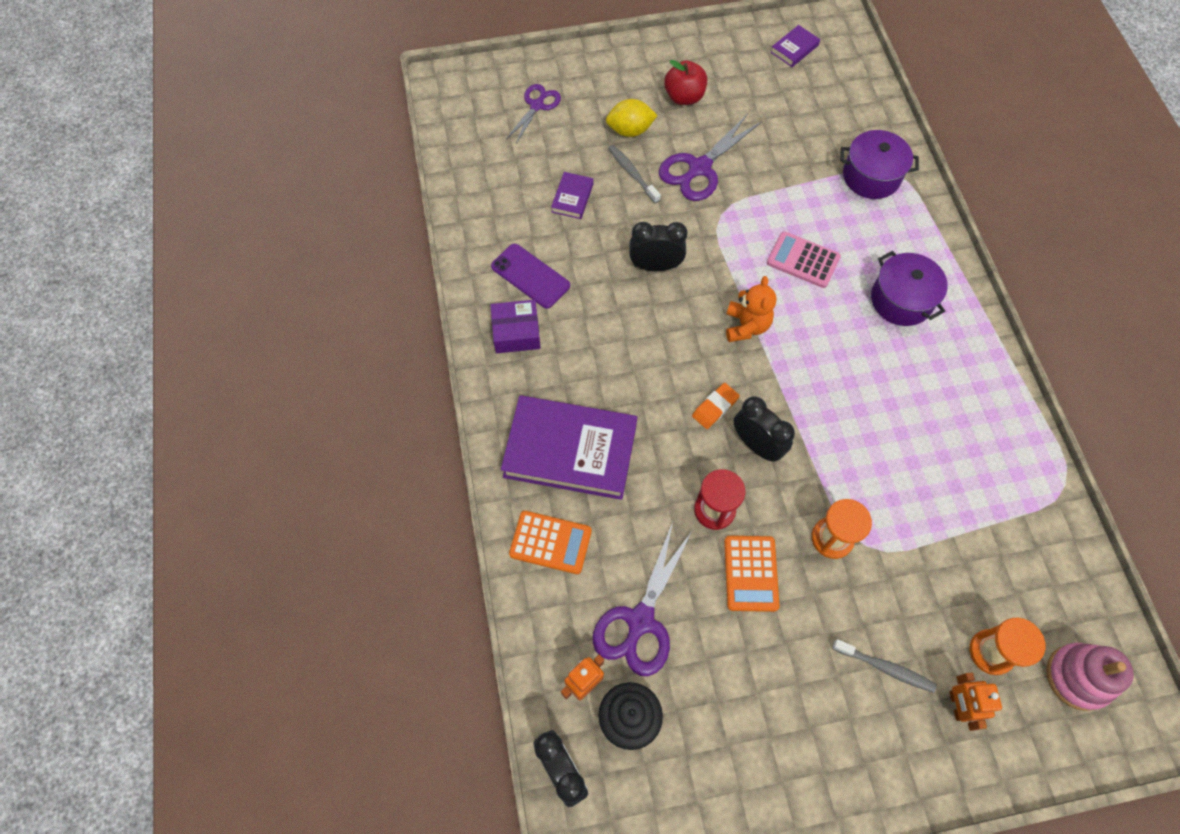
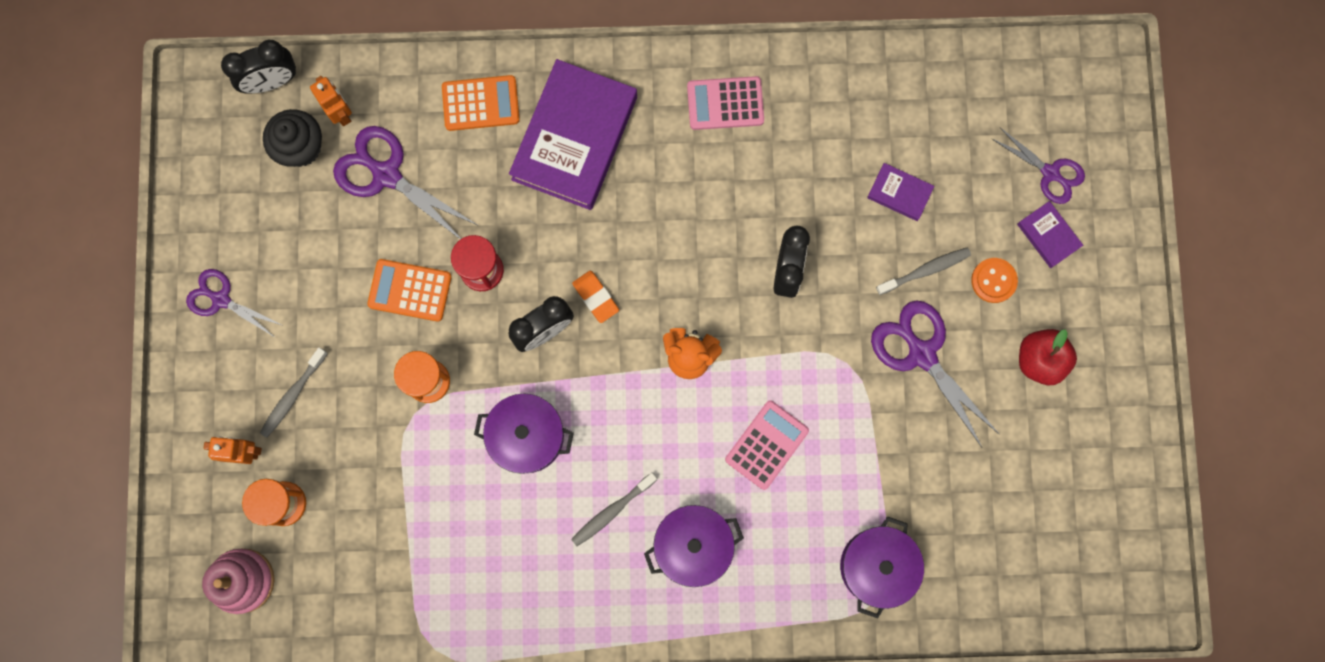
camera: 100 degrees right, 15 degrees up
purple box [490,300,541,353] -> pink calculator [687,76,764,130]
purple phone [491,243,570,309] -> none
orange calculator [509,511,592,574] -> orange calculator turned 120 degrees counterclockwise [442,75,520,131]
yellow lemon [606,99,658,137] -> orange button [971,258,1018,303]
purple book [771,25,820,67] -> purple book moved to [1017,201,1083,268]
none -> purple scissors [186,269,284,338]
none -> purple pot [474,394,574,474]
none -> grey toothbrush [571,473,657,546]

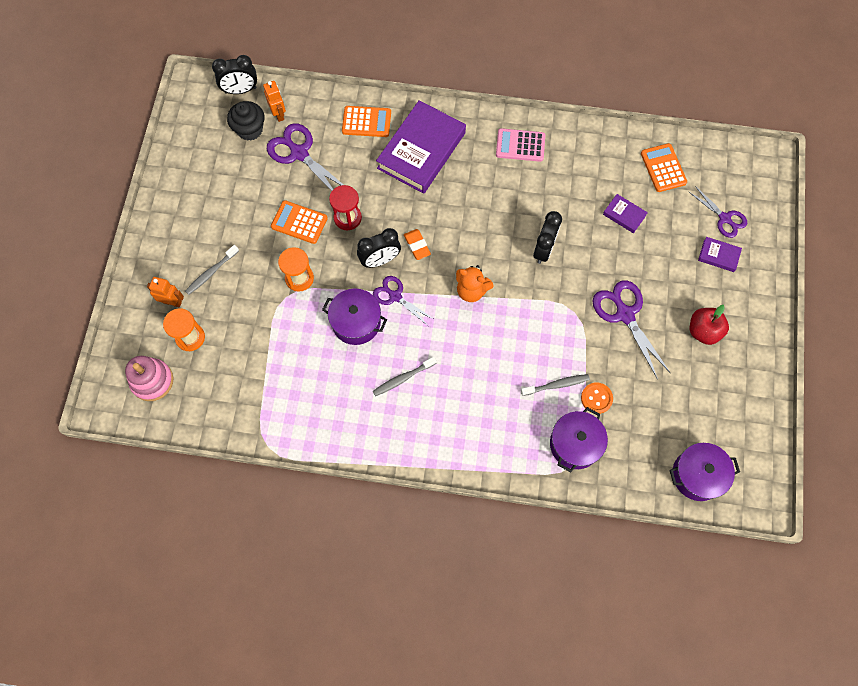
camera: 10 degrees right, 10 degrees down
purple scissors [186,269,284,338] -> purple scissors moved to [373,276,435,325]
purple pot [644,505,744,587] -> purple pot moved to [670,443,740,501]
pink calculator [725,400,809,490] -> none
grey toothbrush [876,248,971,295] -> grey toothbrush moved to [521,374,590,396]
orange button [971,258,1018,303] -> orange button moved to [581,382,613,414]
purple book [1017,201,1083,268] -> purple book turned 45 degrees counterclockwise [698,237,742,272]
none -> orange calculator [641,143,687,192]

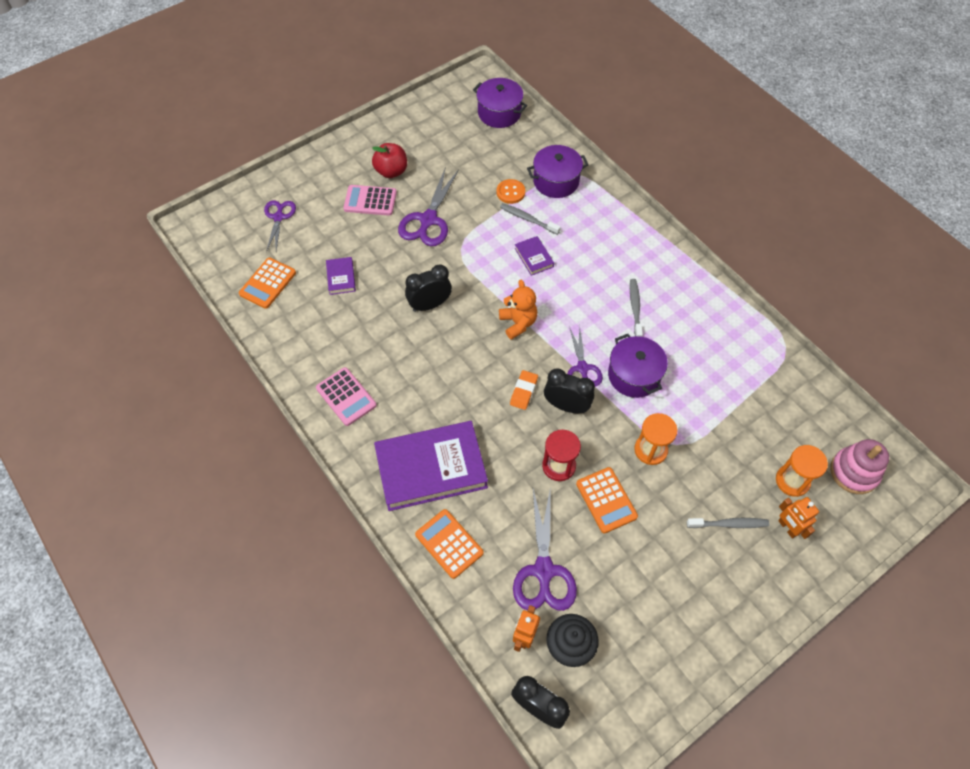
camera: 135 degrees left, 10 degrees down
grey toothbrush [373,357,437,396] -> grey toothbrush turned 105 degrees counterclockwise [630,279,643,337]
purple book [698,237,742,272] -> purple book moved to [515,236,554,276]
none -> pink calculator [343,185,397,215]

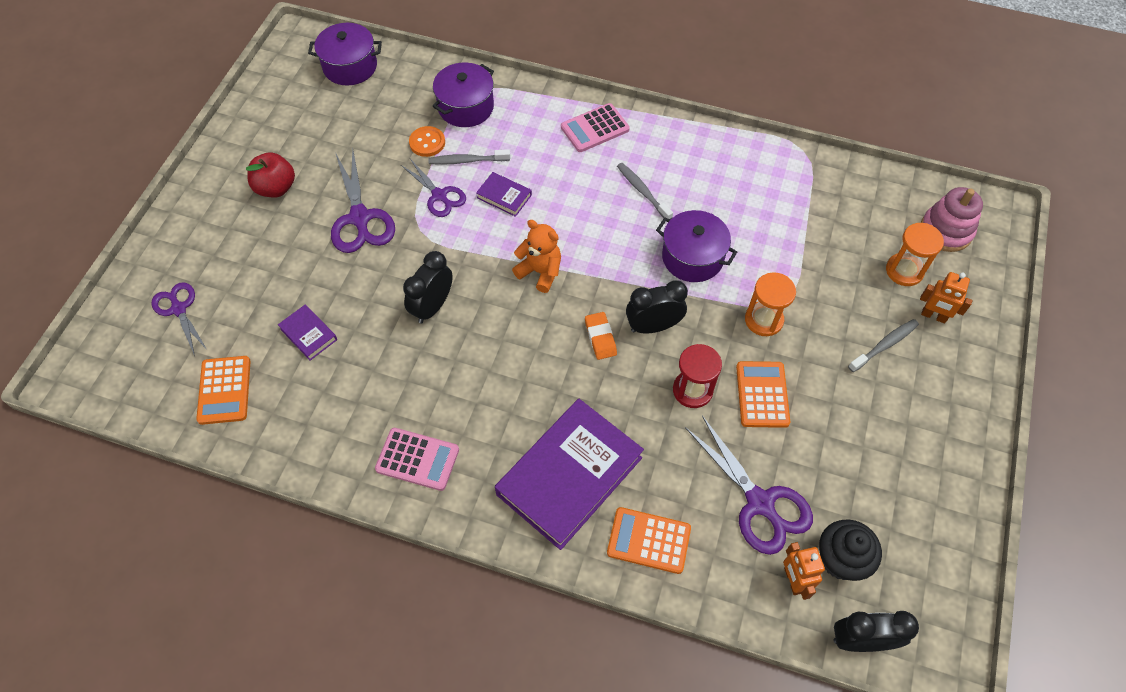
camera: 35 degrees left, 0 degrees up
pink calculator [343,185,397,215] -> pink calculator moved to [561,103,630,152]
purple scissors [567,326,603,386] -> purple scissors moved to [401,159,466,217]
orange calculator [576,467,638,533] -> orange calculator turned 120 degrees counterclockwise [736,361,790,428]

